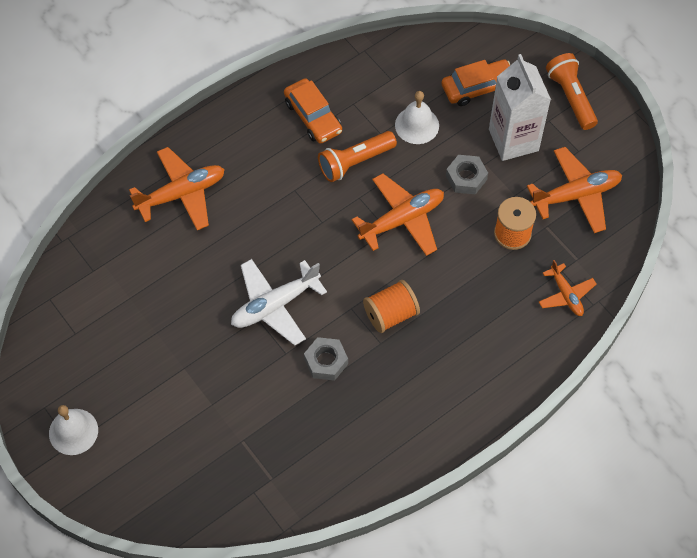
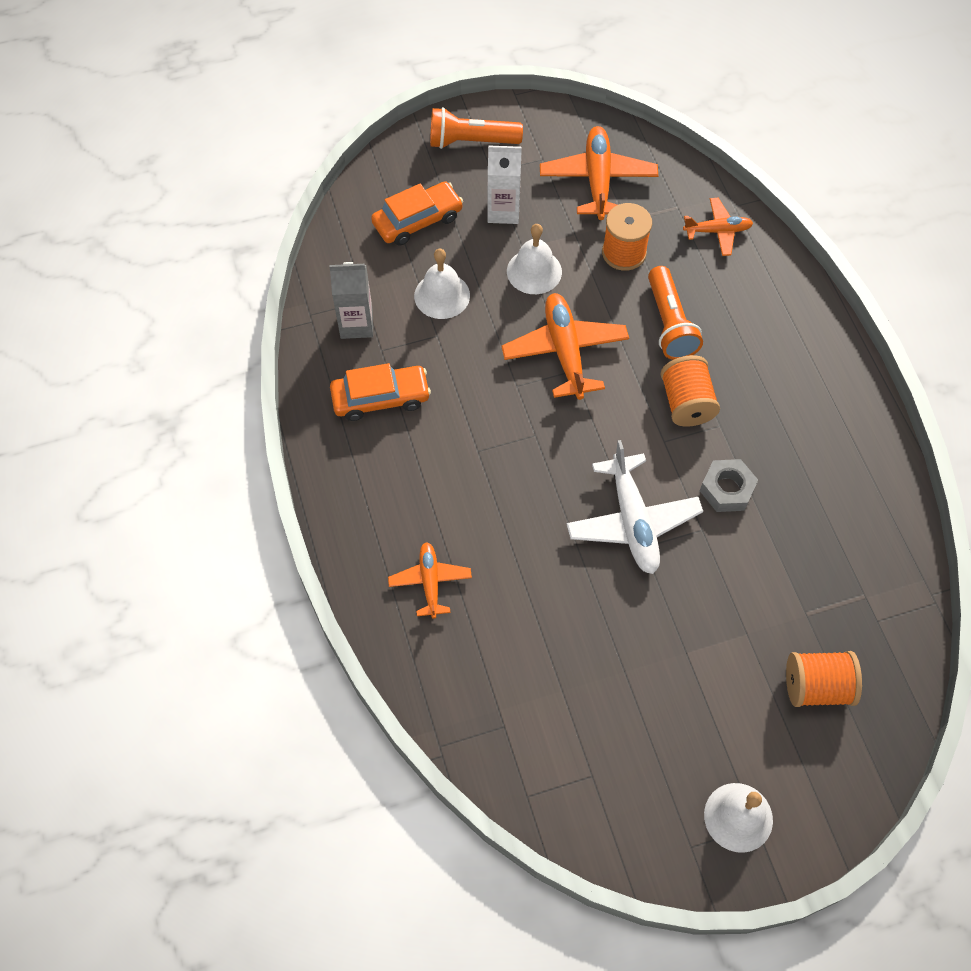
camera: 70 degrees left, 0 degrees up
orange plane [129,147,225,230] -> orange plane [388,542,472,619], size x0.60
orange flashlight [318,131,397,182] -> orange flashlight moved to [648,266,703,360]
orange car [441,59,510,106] -> orange car turned 60 degrees clockwise [371,181,463,245]
grey nut [446,155,488,194] -> white bell [507,224,562,294]
white carton [489,54,551,161] -> white carton [487,145,522,224], size x0.65
none -> grey carton [329,262,373,339]
none -> orange spool [786,651,862,707]

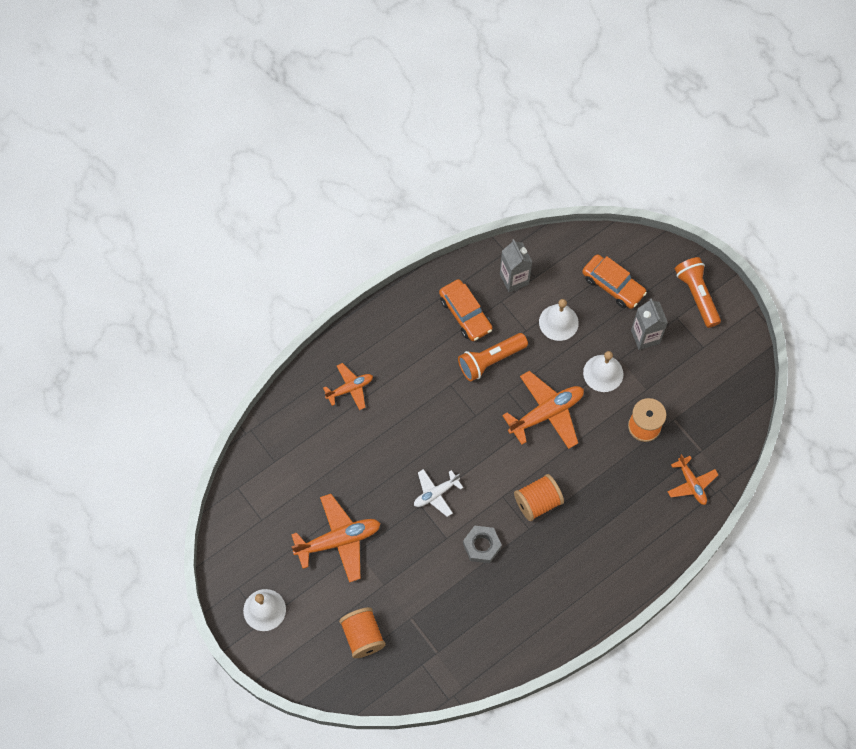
camera: 70 degrees right, 5 degrees up
white carton [487,145,522,224] -> grey carton [631,298,668,350]
orange plane [540,126,658,220] -> orange plane moved to [291,494,381,583]
white plane [567,440,703,574] -> white plane [414,469,463,517], size x0.60
orange flashlight [648,266,703,360] -> orange flashlight moved to [458,333,528,381]

